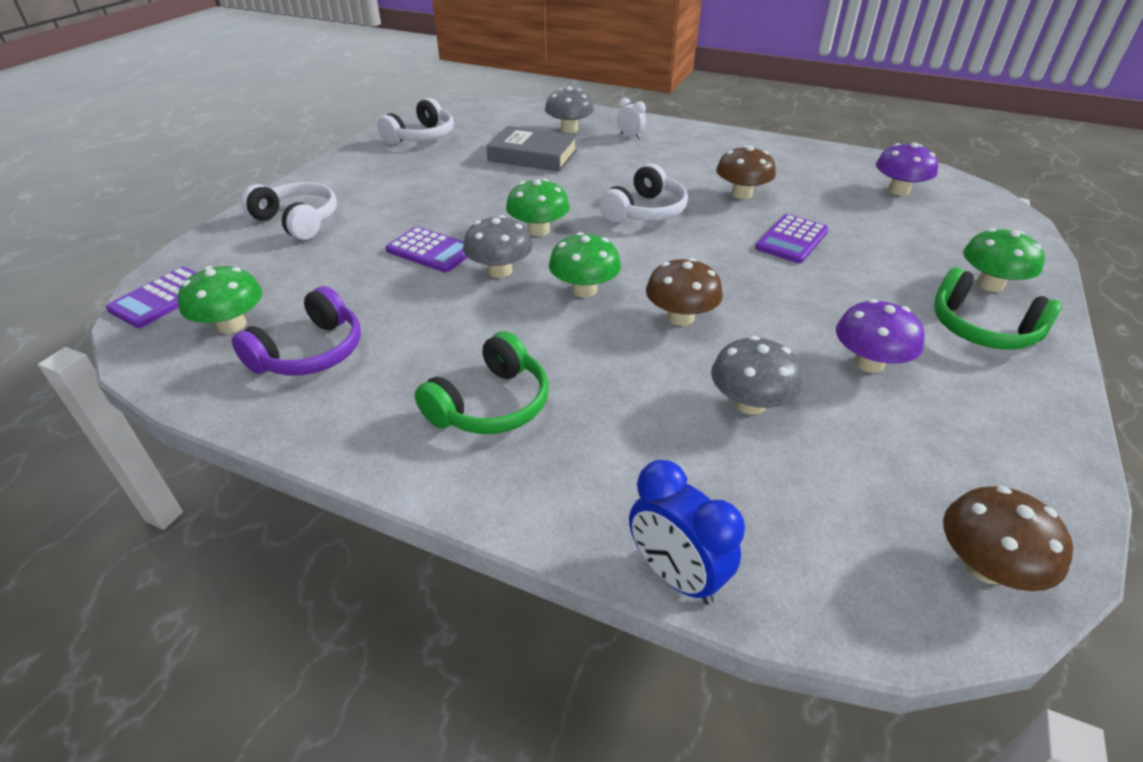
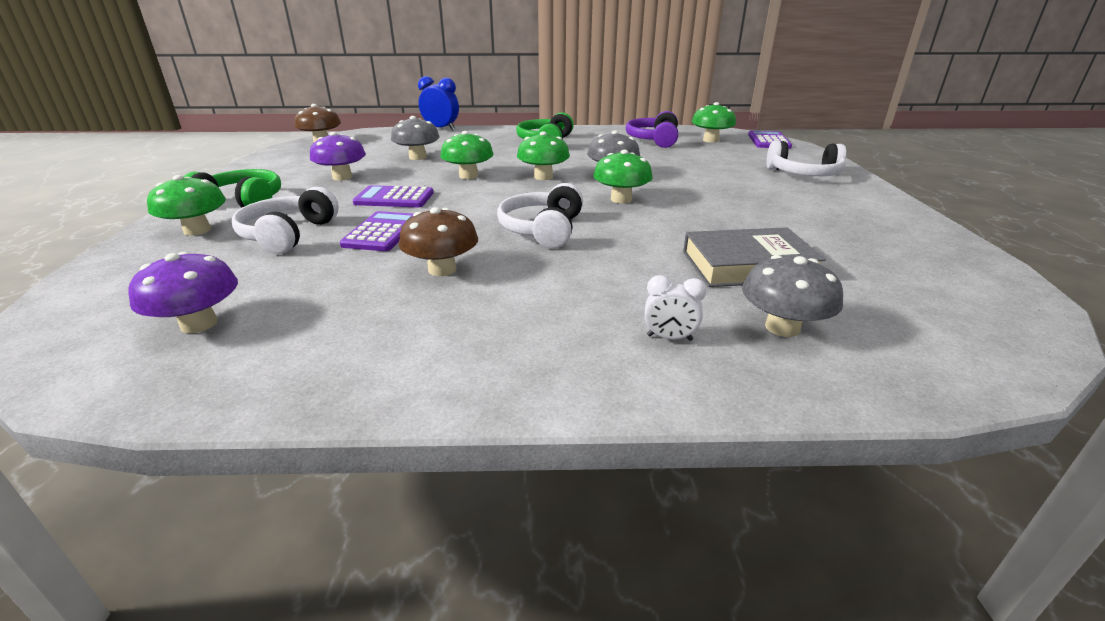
camera: 155 degrees right, 10 degrees down
white headphones [377,98,454,144] -> white headphones moved to [232,187,339,254]
purple calculator [386,226,468,272] -> purple calculator moved to [353,185,434,207]
brown mushroom [646,258,723,326] -> green mushroom [440,131,494,179]

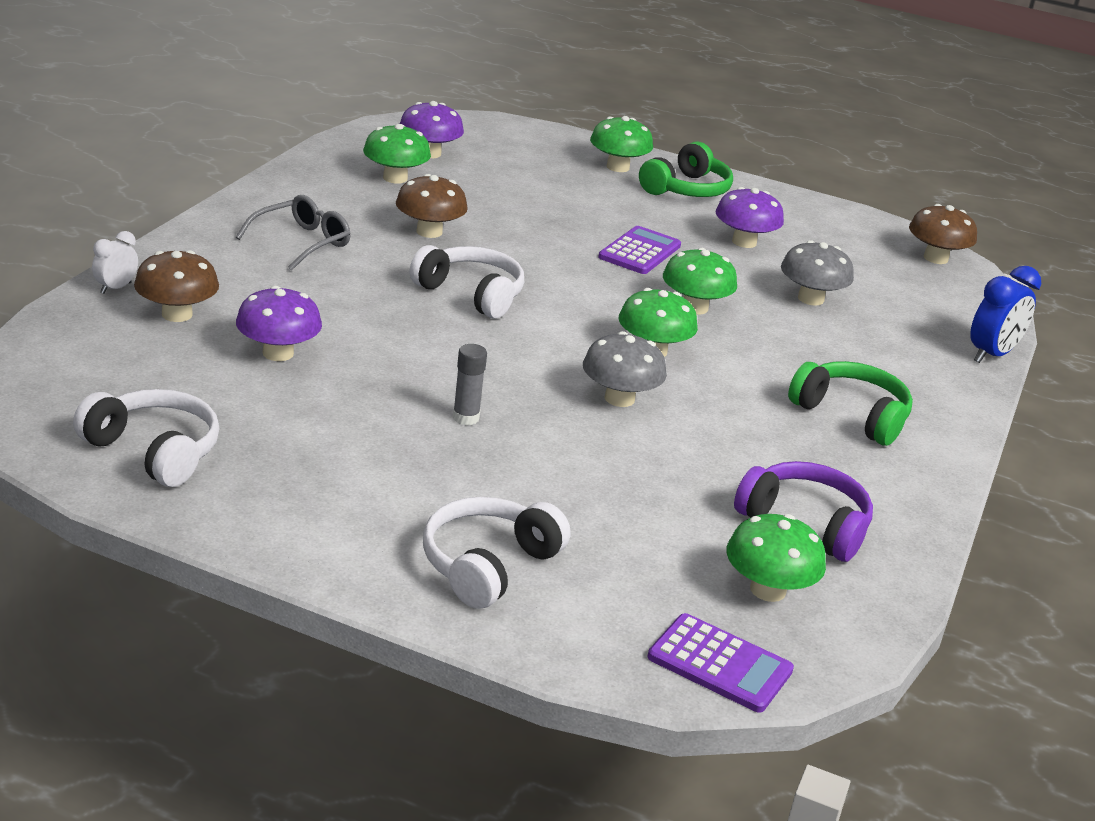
camera: 110 degrees right, 0 degrees up
white headphones [232,187,339,254] -> white headphones moved to [73,389,220,487]
purple calculator [340,211,413,251] -> none
green mushroom [593,150,653,203] -> green mushroom moved to [363,124,431,184]
white clock [645,275,707,341] -> white clock moved to [92,231,138,294]
grey book [683,227,826,287] -> purple mushroom [236,286,322,361]
grey mushroom [742,255,843,337] -> brown mushroom [134,250,219,322]
none -> grey glasses [236,195,351,271]
none -> grey glue stick [453,344,487,425]

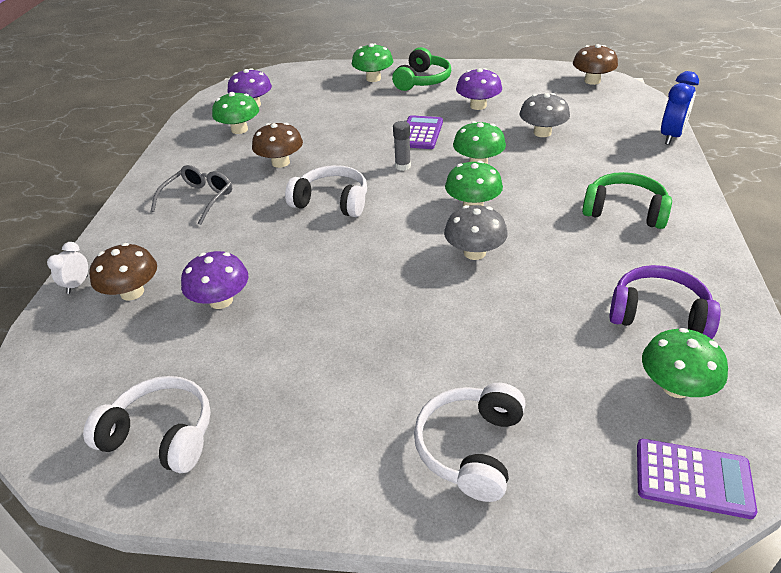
camera: 10 degrees left, 10 degrees up
grey glue stick [453,344,487,425] -> grey glue stick moved to [393,121,411,171]

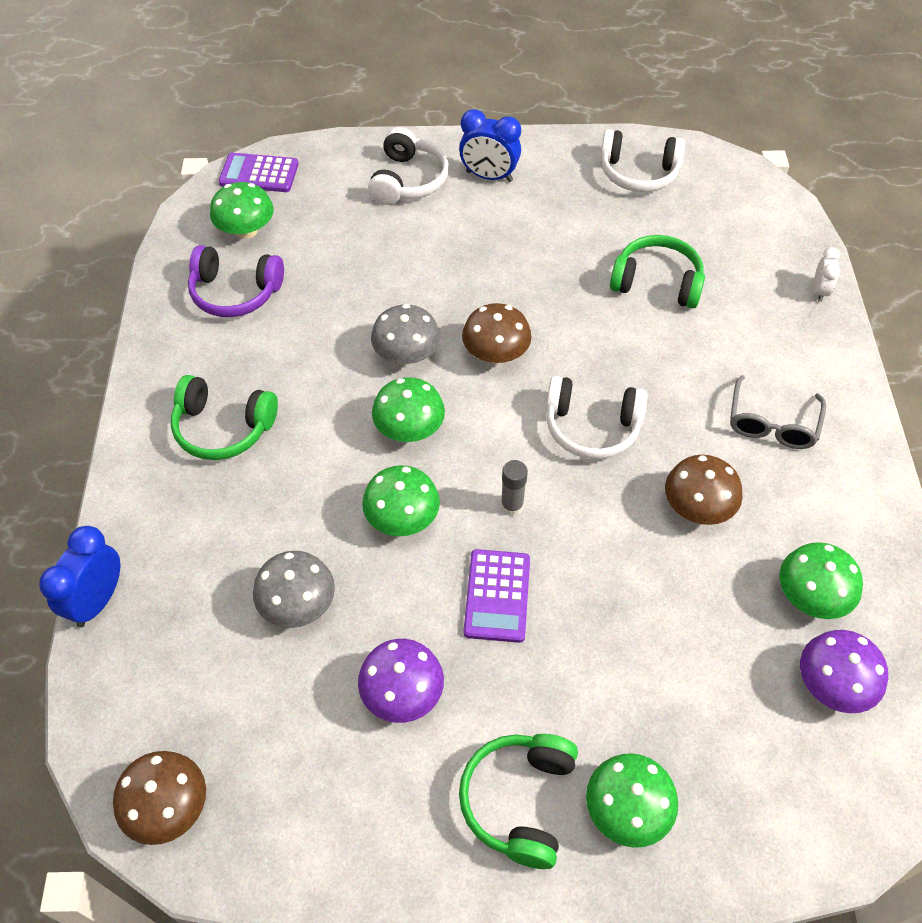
camera: 170 degrees right, 15 degrees up
brown mushroom [89,243,157,301] -> brown mushroom moved to [462,303,532,364]
purple mushroom [181,251,248,309] -> green headphones [610,235,705,308]
none -> blue clock [459,109,521,182]

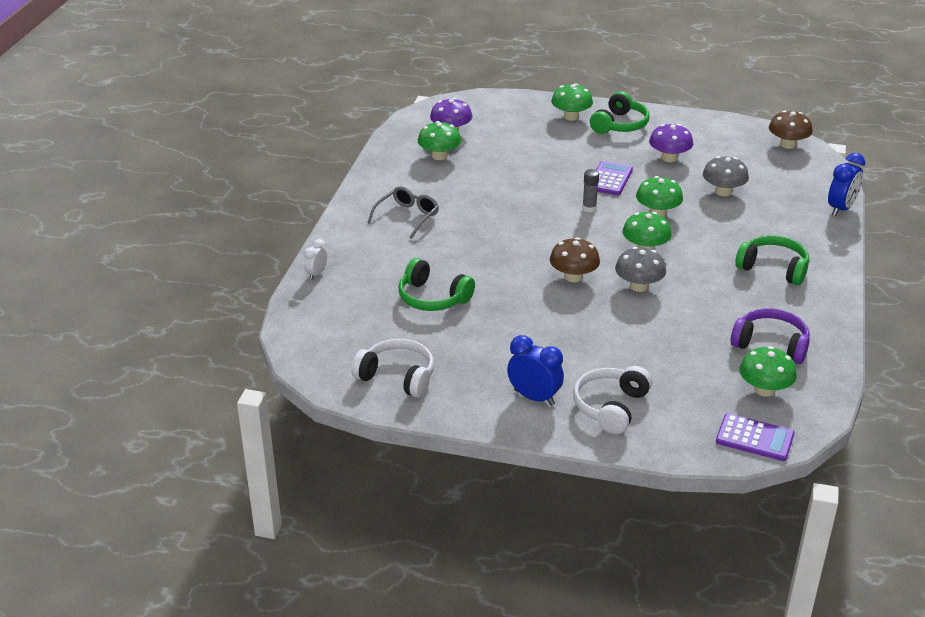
camera: 165 degrees left, 20 degrees down
white headphones [546,376,648,459] -> none
brown mushroom [665,455,742,525] -> none

